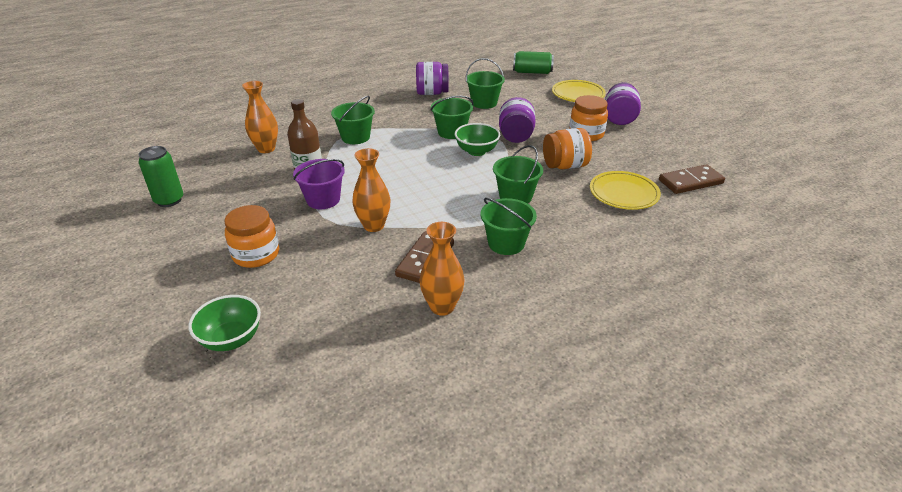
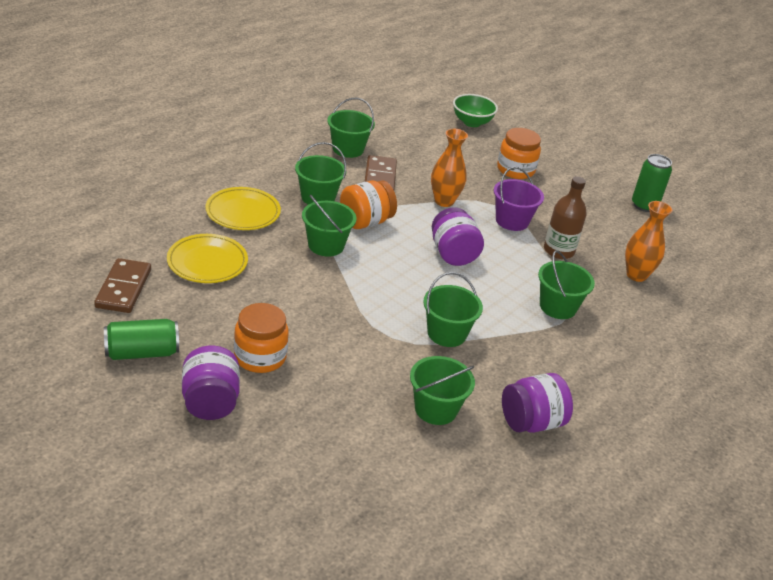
camera: 155 degrees right, 0 degrees up
orange vase [420,222,465,316] -> green bucket [328,98,375,158]
green bowl [455,123,500,156] -> none
purple jar [499,97,536,143] -> purple jar moved to [432,207,484,266]
green can [513,51,554,74] -> green can moved to [104,319,179,360]
orange jar [543,128,592,169] -> orange jar moved to [340,181,397,229]
yellow plate [552,80,606,102] -> yellow plate moved to [205,187,281,230]
brown domino [659,164,725,194] -> brown domino turned 45 degrees counterclockwise [94,258,151,313]

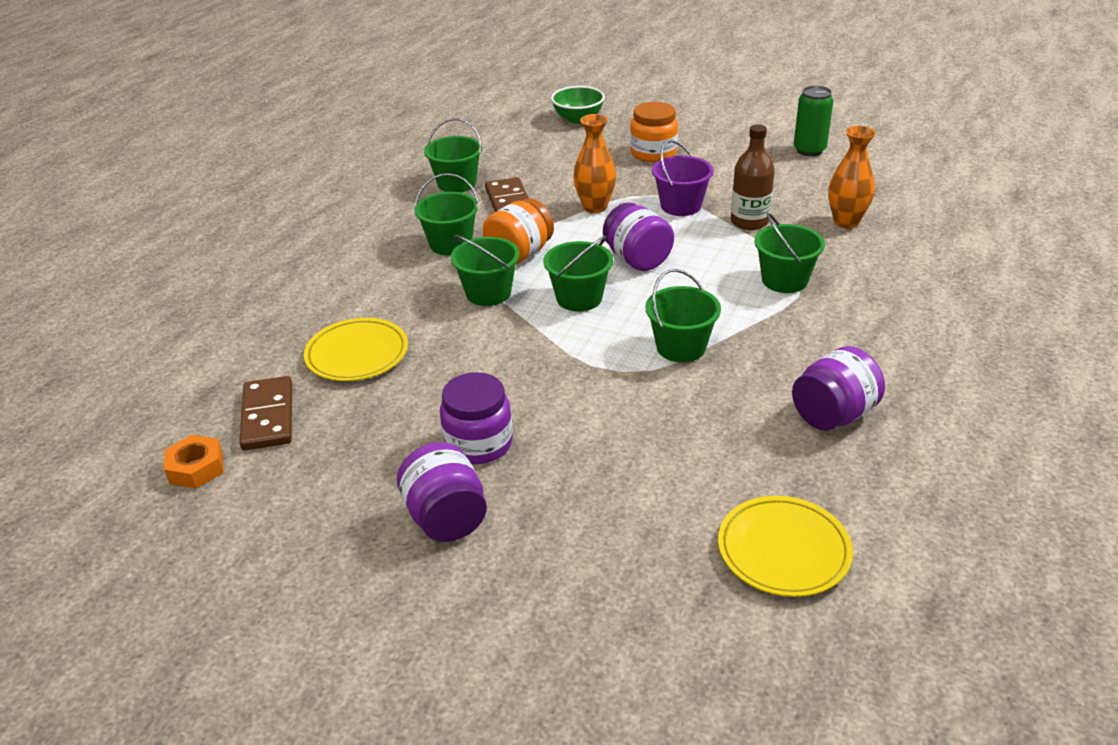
camera: 10 degrees left, 0 degrees up
green can [104,319,179,360] -> none
yellow plate [205,187,281,230] -> yellow plate moved to [718,496,853,597]
orange jar [234,303,289,373] -> purple jar [440,372,513,464]
green bucket [410,356,475,425] -> green bucket moved to [543,236,613,312]
none -> orange nut [164,435,223,489]

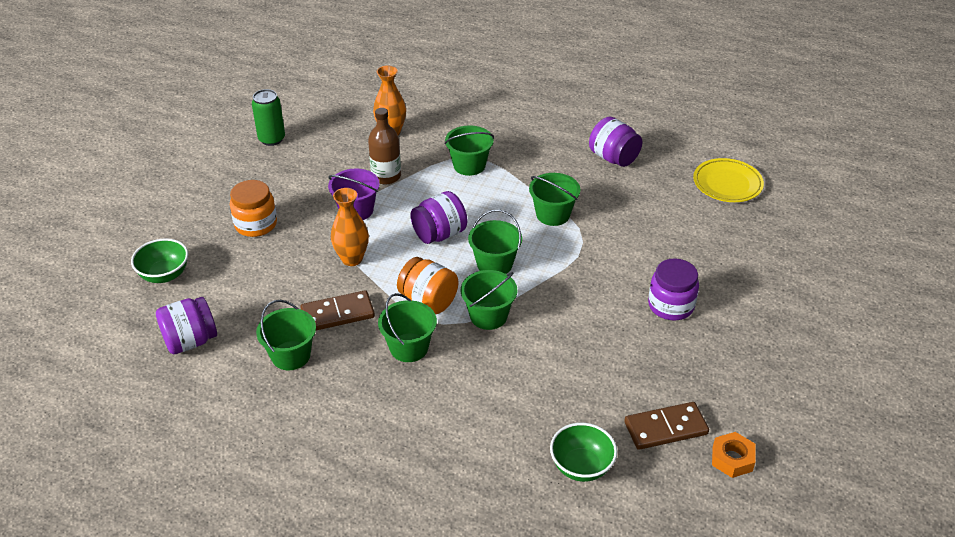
camera: 95 degrees left, 5 degrees up
yellow plate [304,318,408,381] -> none
purple jar [397,442,487,542] -> purple jar moved to [156,297,217,354]
none -> green bowl [550,423,617,482]

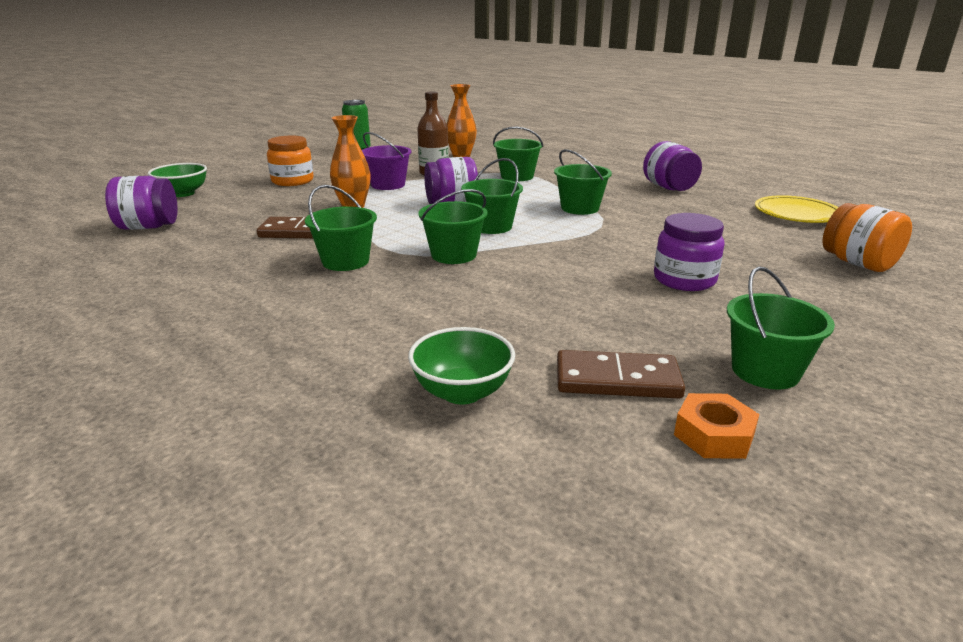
camera: 20 degrees right, 15 degrees down
green bucket [256,300,316,370] -> green bucket moved to [727,267,835,390]
orange jar [397,257,458,314] -> orange jar moved to [822,203,912,272]

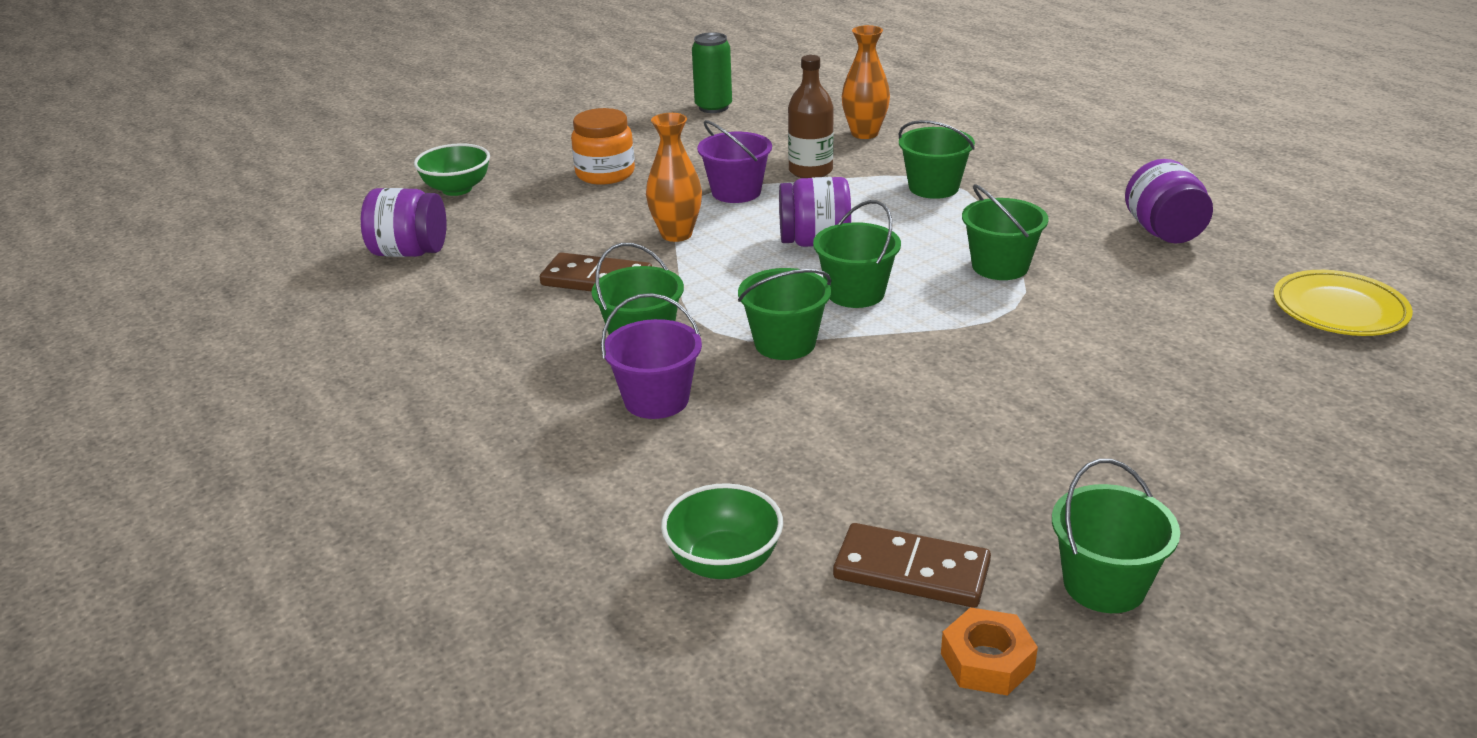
camera: 15 degrees right, 5 degrees up
purple jar [654,213,725,291] -> none
orange jar [822,203,912,272] -> none
none -> purple bucket [601,293,702,419]

